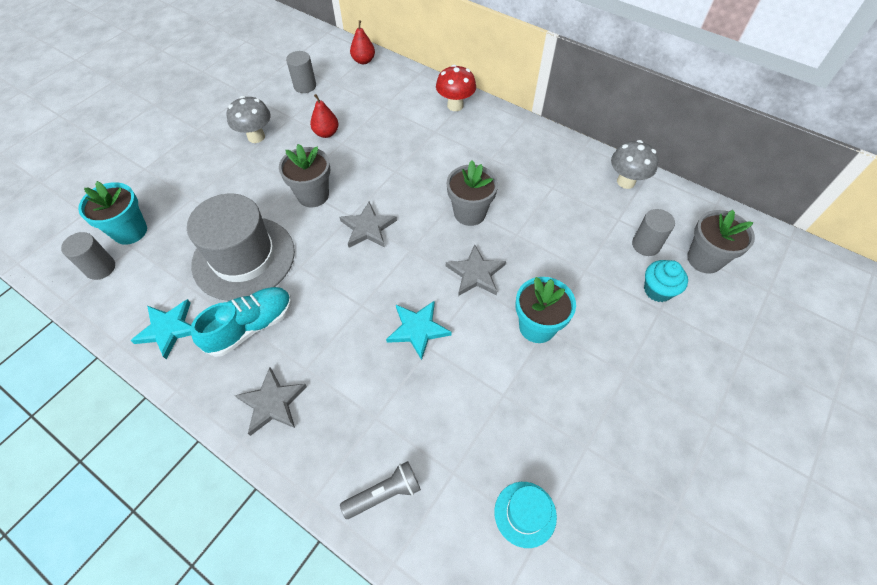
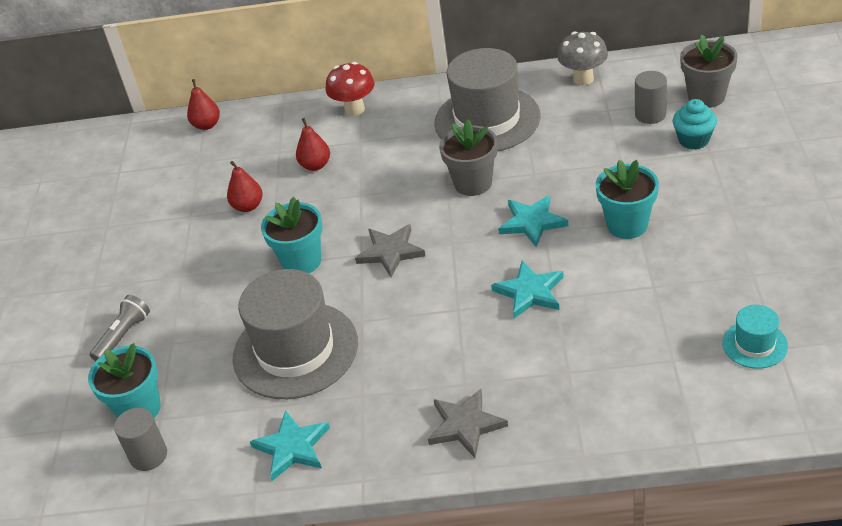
camera: 30 degrees left, 15 degrees down
turquoise shoe [191,287,292,357] -> none
grey mushroom [227,96,271,143] -> none
grey flower pot [279,144,330,207] -> turquoise flower pot [261,197,323,273]
grey cylinder [286,51,316,93] -> none
grey flashlight [340,461,421,519] -> grey flashlight moved to [90,295,150,361]
grey star [446,244,506,296] -> turquoise star [498,195,568,247]
none -> red pear [296,118,330,171]
none -> grey hat [434,48,541,151]

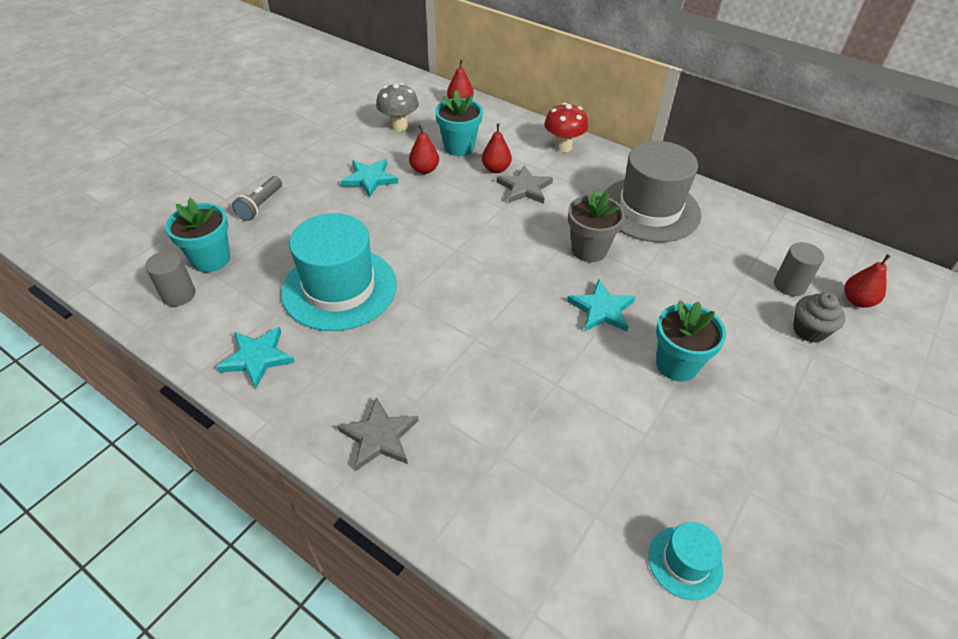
camera: 30 degrees right, 5 degrees up
grey flashlight [90,295,150,361] -> grey flashlight turned 135 degrees clockwise [232,176,282,221]
grey hat [232,269,358,399] -> turquoise hat [281,213,397,331]
turquoise flower pot [261,197,323,273] -> turquoise flower pot moved to [435,90,483,156]
grey star [355,224,425,277] -> grey star moved to [497,166,553,204]
turquoise star [491,261,564,318] -> turquoise star moved to [341,159,398,197]
grey mushroom [557,31,608,85] -> grey mushroom moved to [376,83,419,131]
turquoise cupcake [673,99,717,150] -> grey cupcake [793,292,845,343]
grey flower pot [680,35,738,108] -> red pear [844,254,891,308]

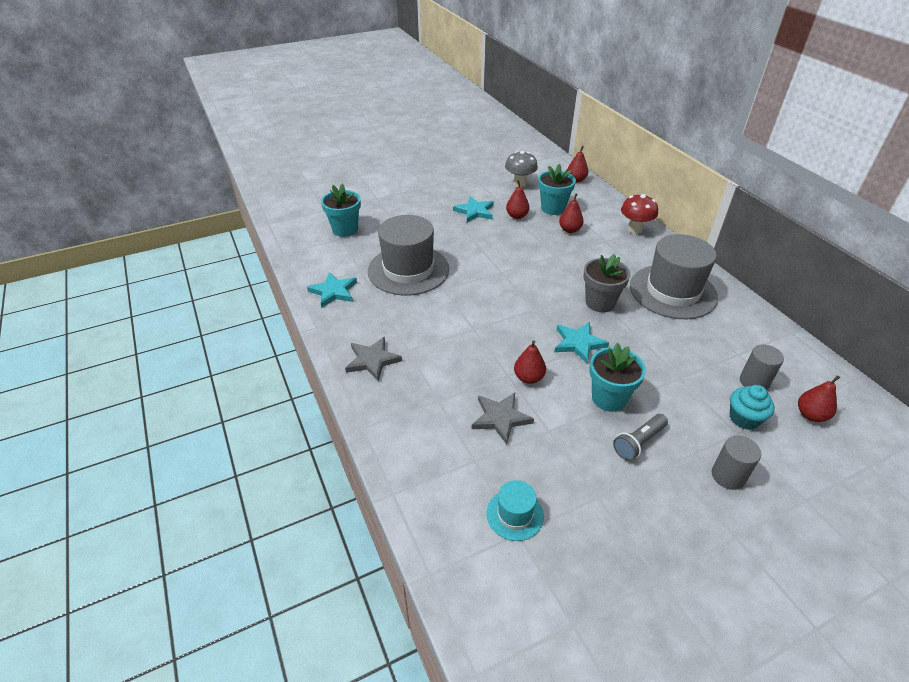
camera: 30 degrees right, 5 degrees down
grey cylinder [145,251,196,307] -> grey cylinder moved to [712,435,761,490]
grey flashlight [232,176,282,221] -> grey flashlight moved to [613,414,668,461]
turquoise hat [281,213,397,331] -> grey hat [368,215,449,296]
grey star [497,166,553,204] -> grey star moved to [472,393,534,445]
grey cupcake [793,292,845,343] -> turquoise cupcake [730,385,775,430]
none -> red pear [514,340,546,384]

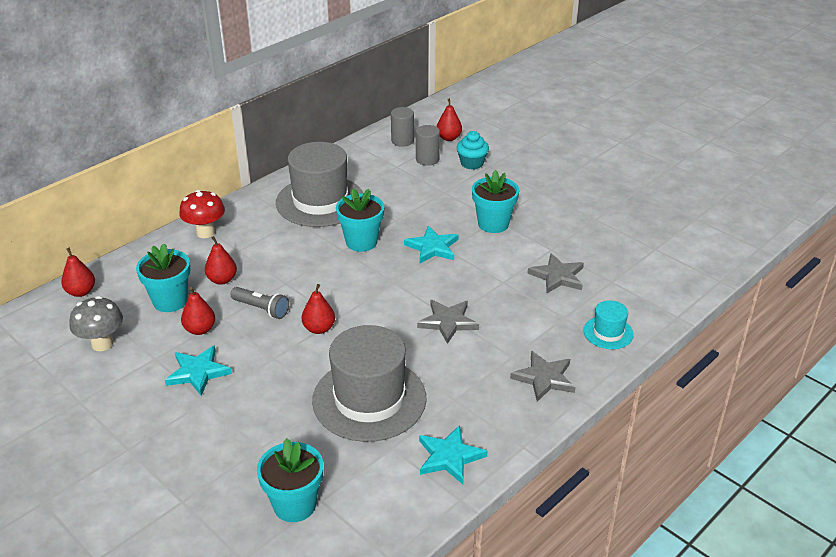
camera: 110 degrees left, 5 degrees down
turquoise hat [486,480,544,541] -> turquoise hat moved to [584,301,634,349]
red pear [514,340,546,384] -> red pear moved to [302,284,335,334]
grey flower pot [583,254,631,312] -> turquoise flower pot [336,188,384,252]
grey flashlight [613,414,668,461] -> grey flashlight moved to [231,287,289,319]
grey cylinder [712,435,761,490] -> grey cylinder moved to [391,107,414,147]
none -> grey star [417,300,479,344]

